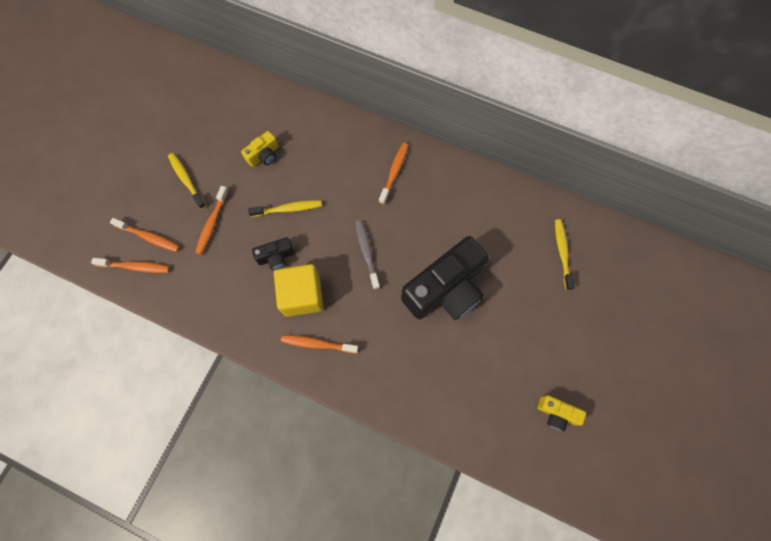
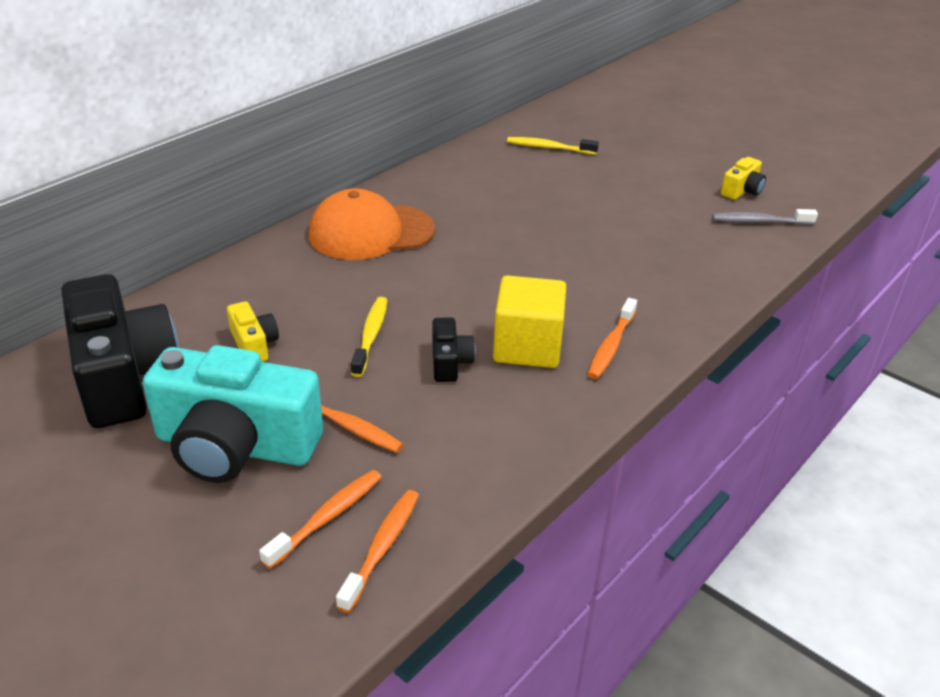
camera: 75 degrees left, 35 degrees down
yellow toothbrush [168,153,206,209] -> turquoise camera [143,345,323,483]
grey toothbrush [355,220,380,290] -> grey toothbrush moved to [712,209,818,225]
orange toothbrush [379,143,409,204] -> orange cap [309,188,435,260]
black camera [401,236,489,320] -> black camera moved to [61,274,179,428]

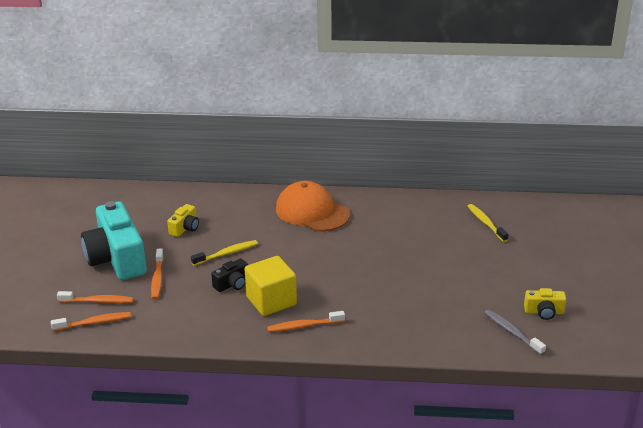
camera: 55 degrees right, 5 degrees down
black camera [61,274,179,428] -> none

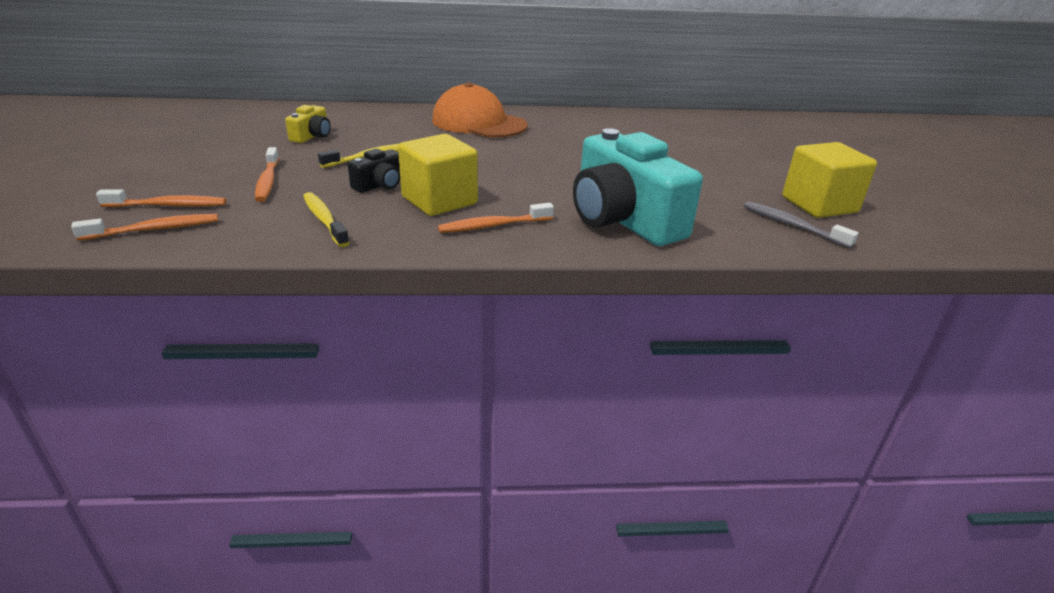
camera: 10 degrees left, 0 degrees up
turquoise camera [81,201,147,280] -> turquoise camera moved to [573,128,703,246]
yellow toothbrush [468,204,508,242] -> yellow toothbrush moved to [303,192,350,247]
yellow camera [524,288,566,320] -> yellow cube [782,142,877,218]

